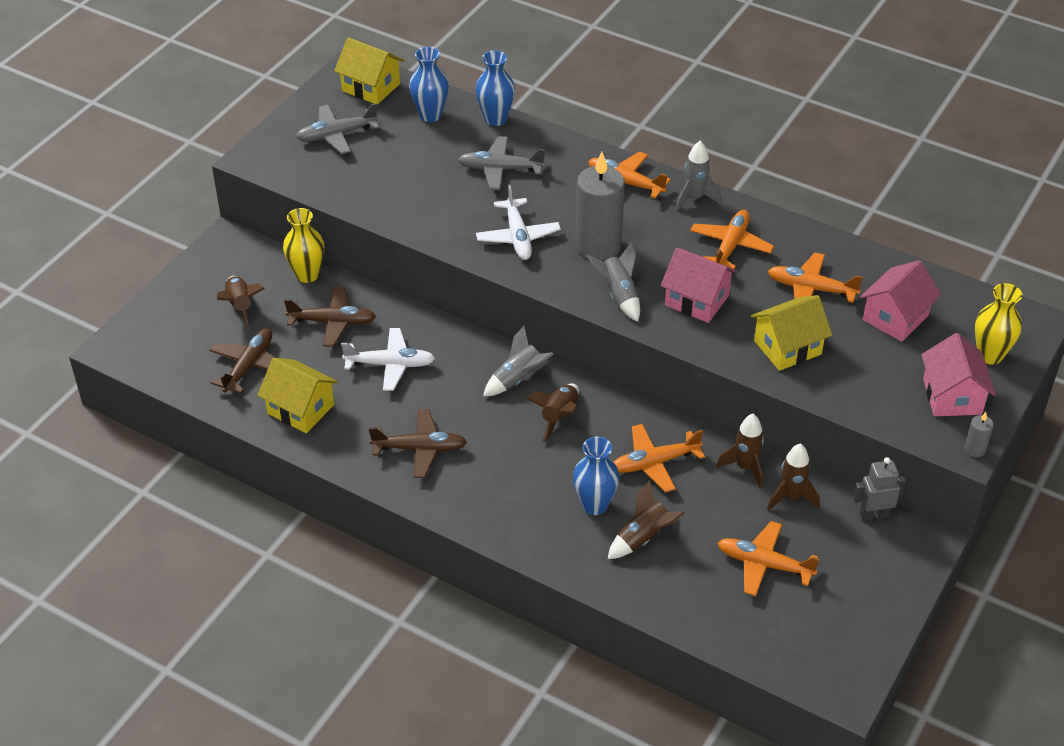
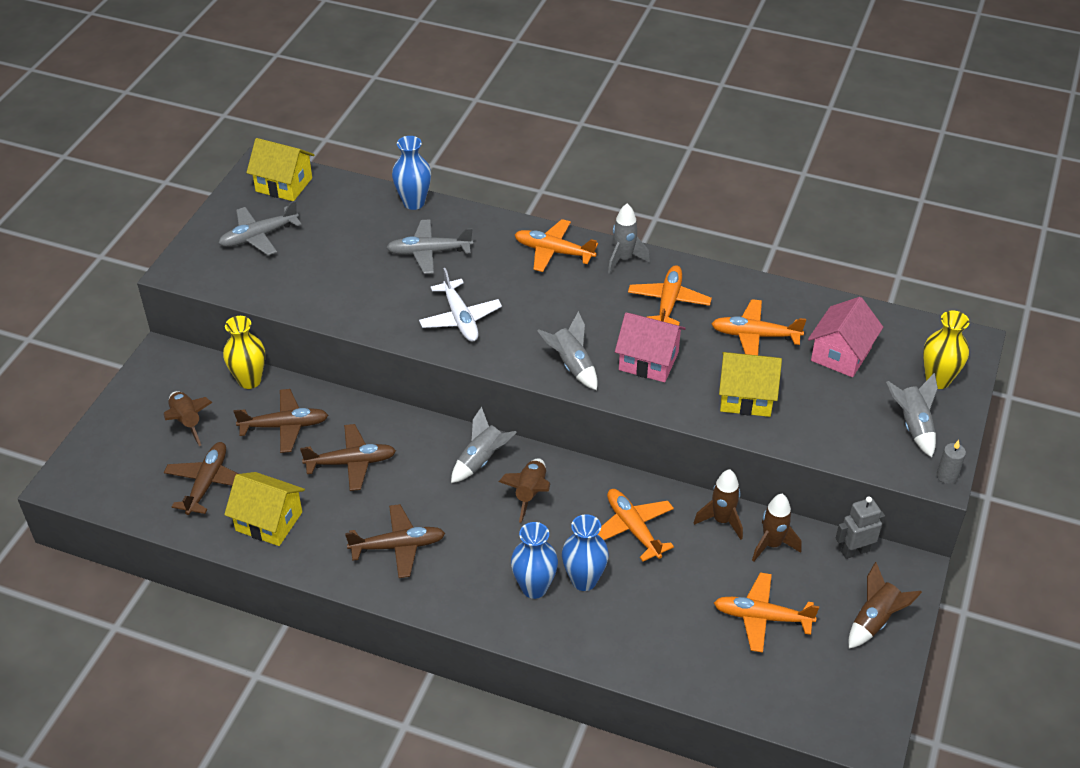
camera: 10 degrees left, 0 degrees up
white plane [341,328,435,391] -> brown plane [300,424,396,491]
blue vase [409,47,449,122] -> blue vase moved to [511,522,558,599]
grey candle [575,152,625,261] -> none
brown rocket [608,480,685,559] -> brown rocket moved to [849,562,922,649]
orange plane [613,424,705,492] -> orange plane turned 90 degrees clockwise [598,489,674,562]
yellow house [751,295,832,371] -> yellow house turned 45 degrees clockwise [719,352,782,417]
pink house [921,333,996,416] -> grey rocket [886,373,938,457]

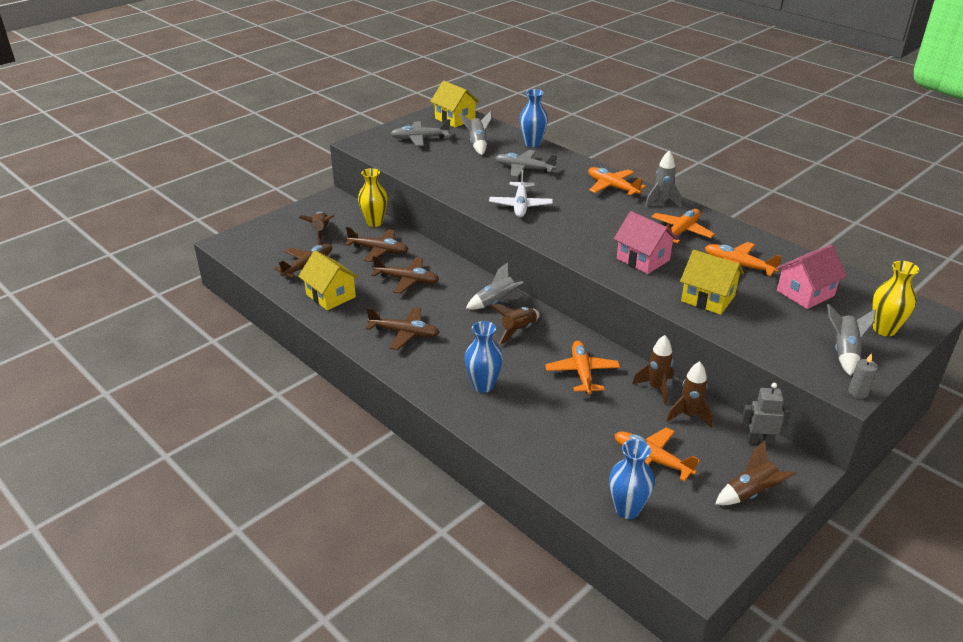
camera: 25 degrees right, 10 degrees down
grey rocket [538,311,598,390] -> grey rocket moved to [460,111,492,155]
blue vase [562,514,609,591] -> blue vase moved to [609,439,655,519]

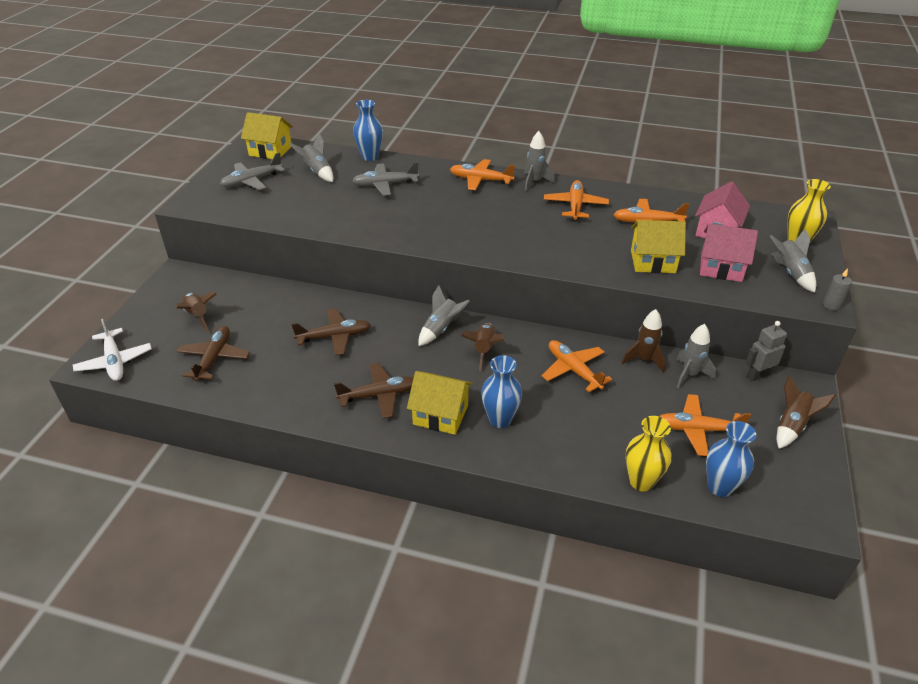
camera: 30 degrees left, 5 degrees up
yellow house [298,250,359,310] -> yellow house moved to [407,371,473,435]
brown plane [344,227,409,262] -> none
yellow vase [358,168,388,227] -> yellow vase moved to [626,416,671,492]
white plane [489,170,553,217] -> white plane moved to [73,319,152,381]
pink house [614,211,678,274] -> pink house moved to [700,223,758,282]
brown rocket [666,361,713,428] -> grey rocket [676,324,716,388]

